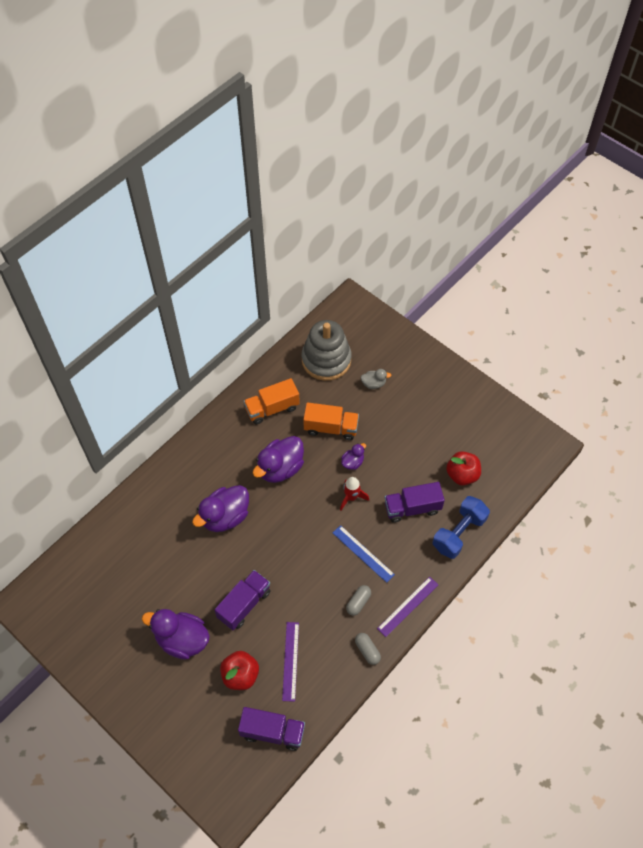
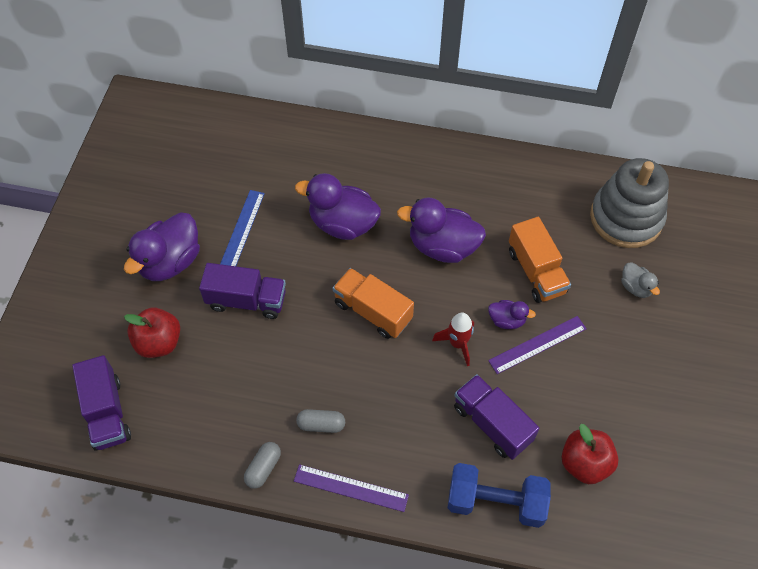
camera: 60 degrees right, 0 degrees up
purple duck [142,609,210,660] -> purple duck turned 135 degrees counterclockwise [124,212,200,281]
orange truck [244,378,300,424] -> orange truck moved to [333,268,414,339]
purple ruler [282,622,299,702] -> purple ruler moved to [488,316,587,374]
blue ruler [333,525,395,583] -> blue ruler moved to [220,190,265,266]

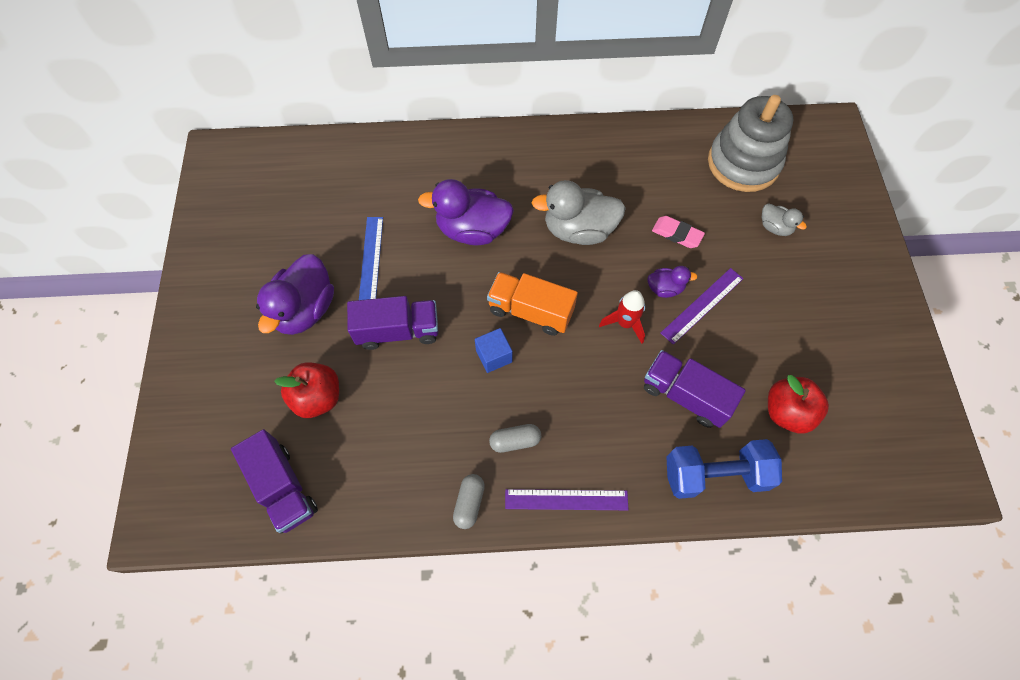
camera: 15 degrees left, 5 degrees up
purple duck [397,197,486,263] -> grey duck [532,180,626,245]
orange truck [509,217,571,303] -> pink eraser [652,216,705,248]
none -> blue cube [475,328,513,373]

